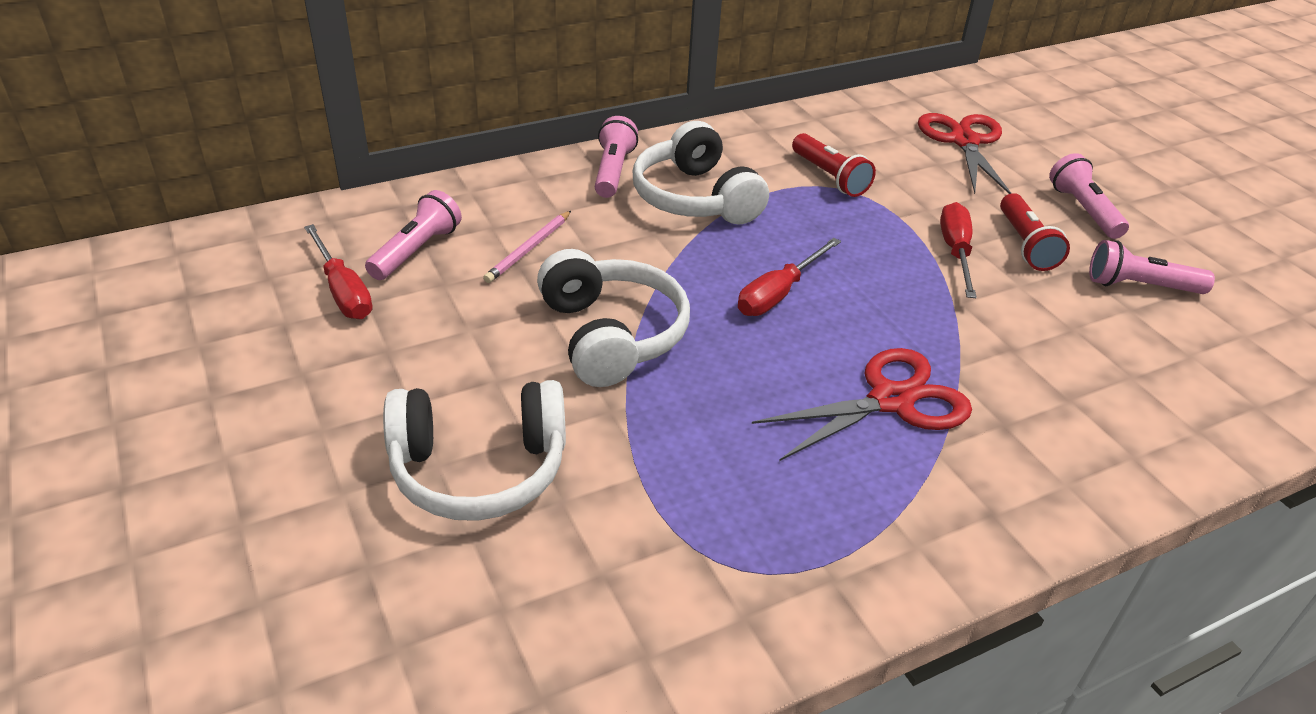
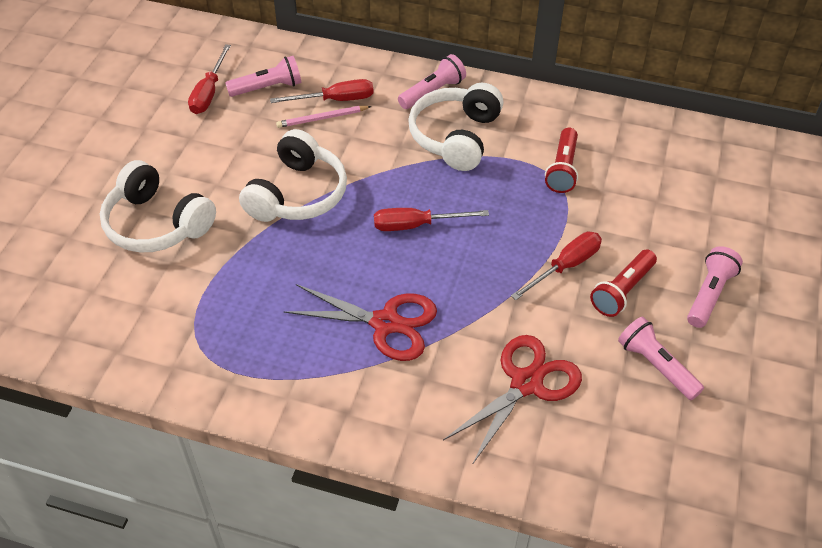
camera: 45 degrees right, 10 degrees up
red scissors [918,113,1012,194] -> red scissors moved to [443,335,582,465]
none -> red screwdriver [270,79,374,103]

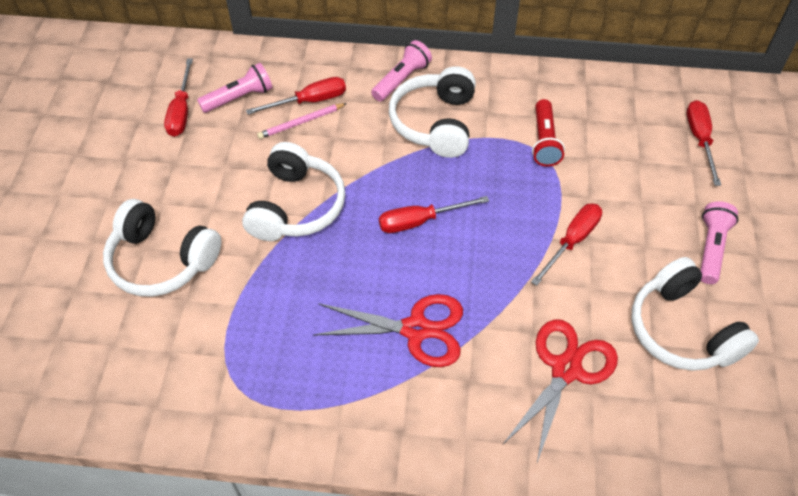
camera: 10 degrees left, 5 degrees up
red flashlight [590,249,657,317] -> none
pink flashlight [618,317,704,400] -> white headphones [631,257,759,371]
none -> red screwdriver [686,100,721,186]

